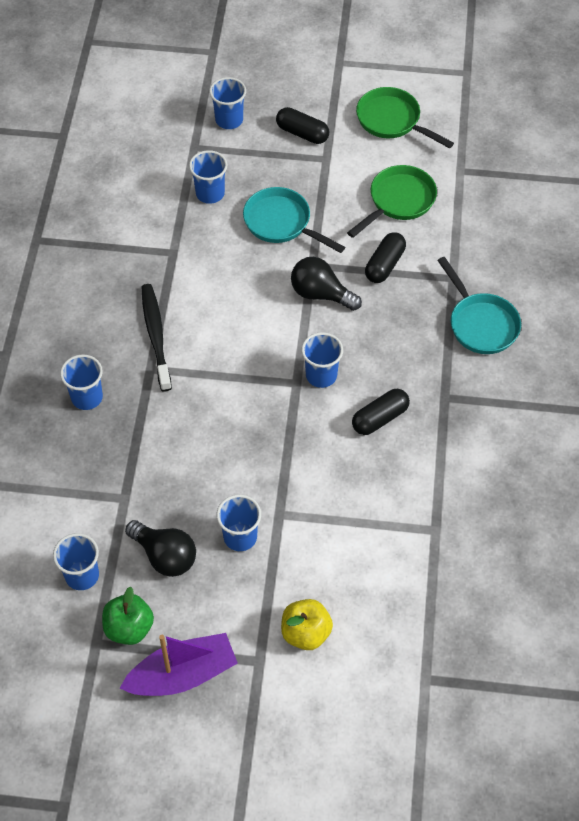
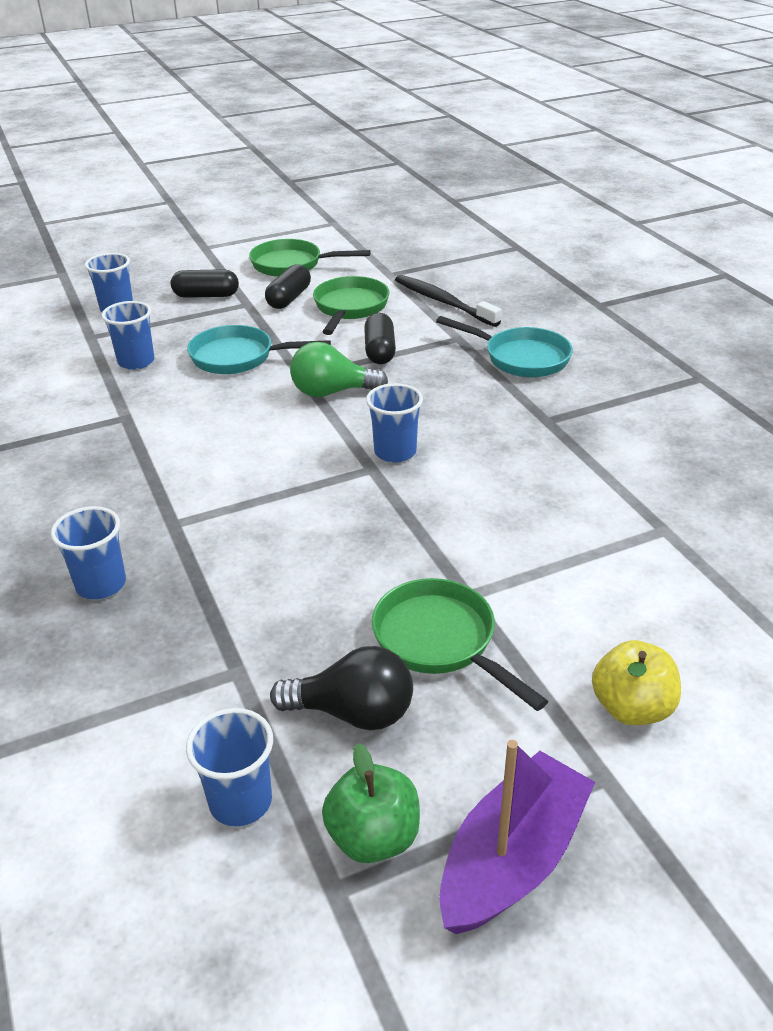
camera: 30 degrees left, 20 degrees down
black toothbrush [142,284,172,392] -> black toothbrush moved to [395,275,502,327]
blue cup [217,495,261,551] -> green pan [372,578,548,711]
black light bulb [291,257,362,311] -> green light bulb [290,342,388,397]
black capsule [352,389,410,435] -> black capsule moved to [265,264,311,309]

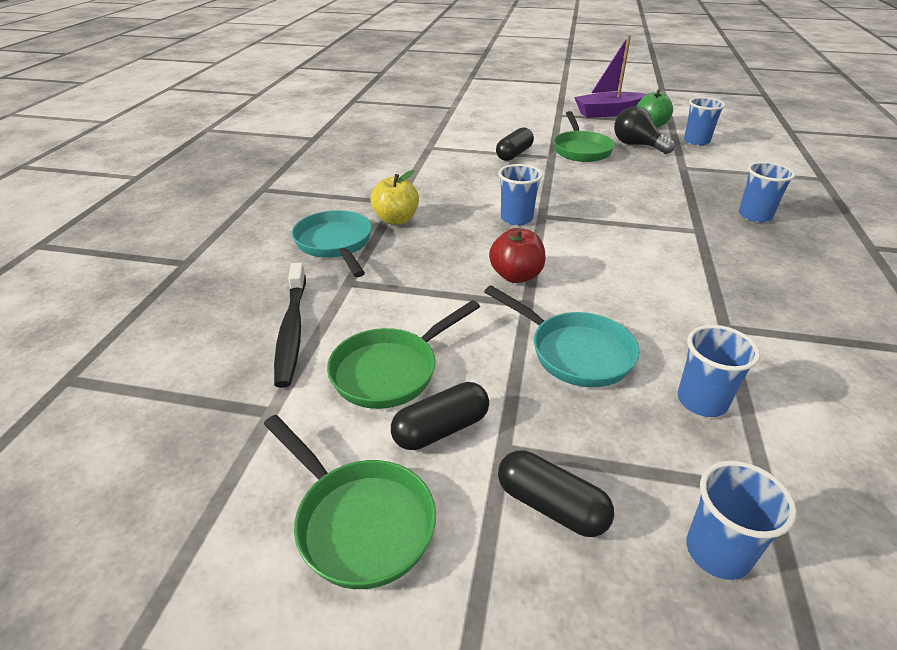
camera: 145 degrees left, 0 degrees up
green light bulb [290,342,388,397] -> red apple [489,228,546,283]
black capsule [364,313,396,364] -> black capsule moved to [496,127,534,161]
yellow apple [592,640,681,725] -> yellow apple moved to [370,170,419,225]

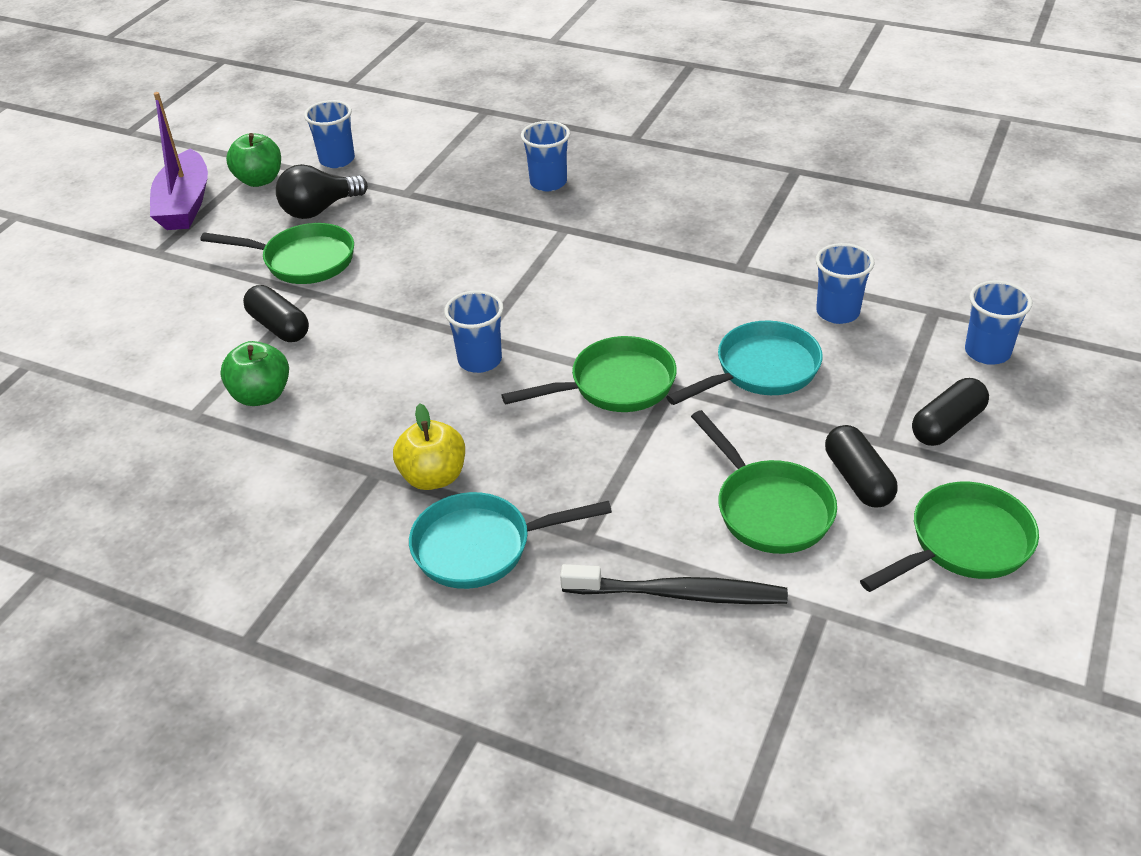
camera: 75 degrees left, 5 degrees up
red apple [489,228,546,283] -> green pan [501,336,677,412]
none -> green apple [220,341,289,406]

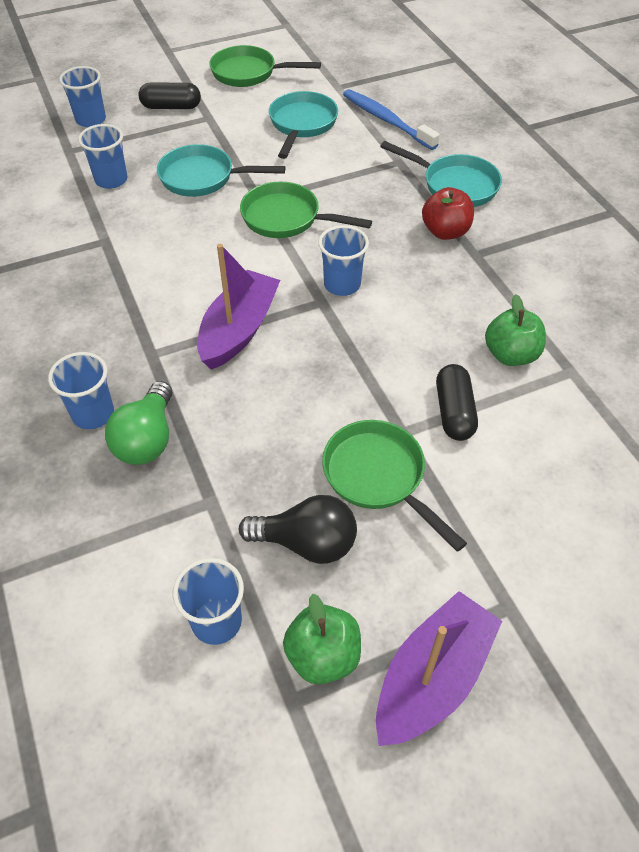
camera: 140 degrees left, 10 degrees up
yellow apple [393,404,465,490] -> red apple [422,187,474,240]
black toothbrush [560,564,788,604] -> blue toothbrush [343,89,440,150]
green pan [691,410,837,554] -> turquoise pan [269,91,338,159]
black capsule [825,425,898,508] -> none
none -> green light bulb [105,381,172,465]
none -> purple boat [197,244,280,370]

